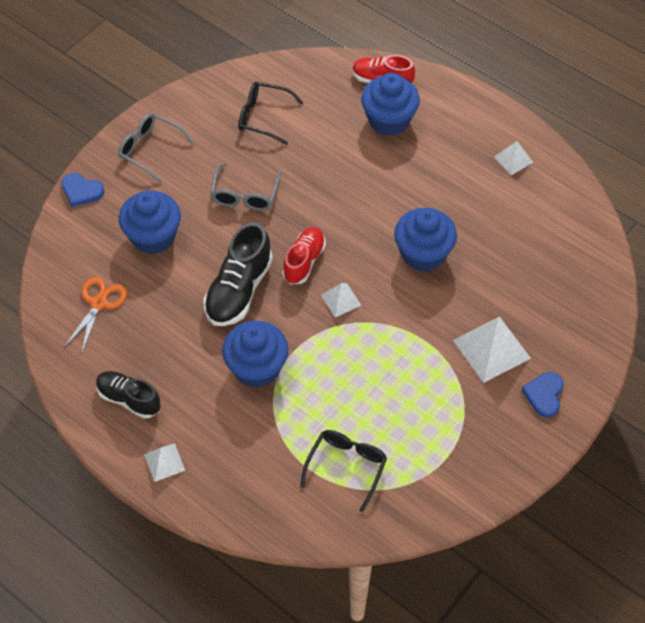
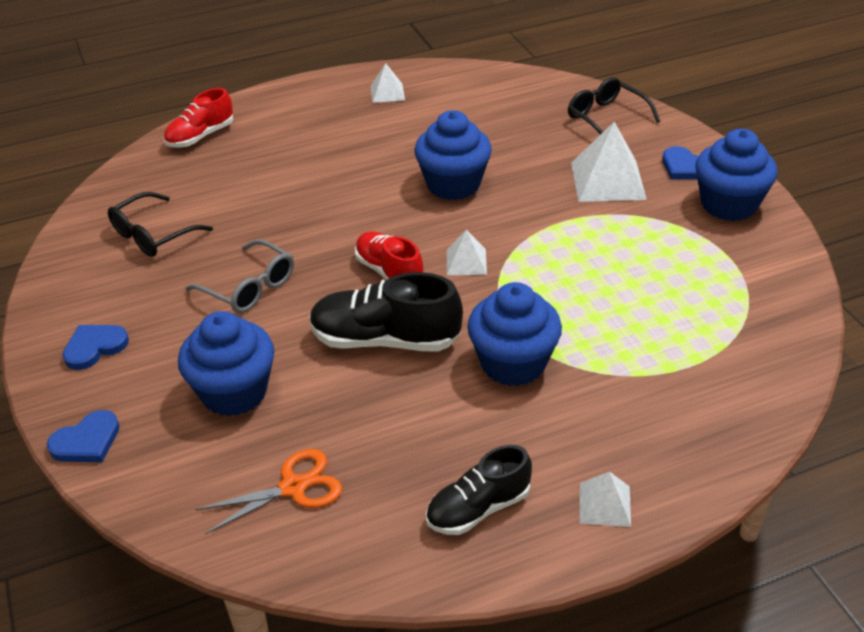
camera: 60 degrees left, 15 degrees down
orange scissors [64,277,127,354] -> orange scissors turned 105 degrees clockwise [195,449,342,534]
grey glasses [118,113,194,183] -> blue heart [62,325,129,370]
black shoe [203,222,273,326] -> black shoe turned 135 degrees clockwise [309,272,463,352]
black glasses [300,430,387,512] -> black glasses moved to [568,77,660,135]
blue cupcake [361,73,420,136] -> blue cupcake moved to [695,129,778,221]

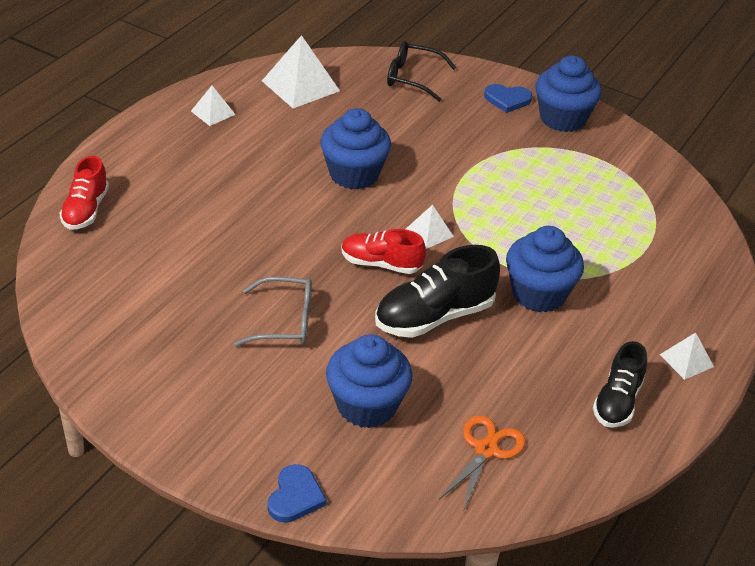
camera: 40 degrees left, 0 degrees up
blue heart [62,325,129,370] -> none
black glasses [108,192,213,257] -> none
white pyramid [571,122,647,202] -> white pyramid moved to [262,35,340,108]

